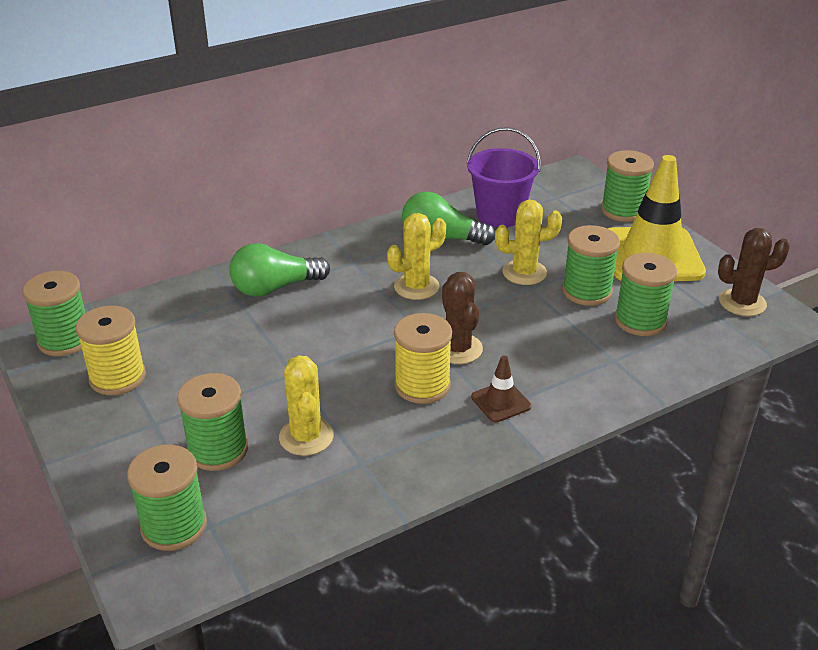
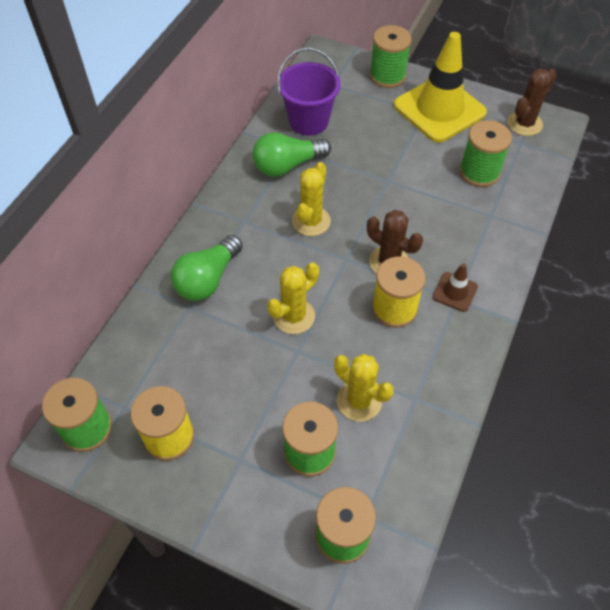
camera: 35 degrees left, 20 degrees up
yellow cactus [495,200,562,285] -> yellow cactus moved to [267,262,319,334]
green spool [562,225,620,306] -> none

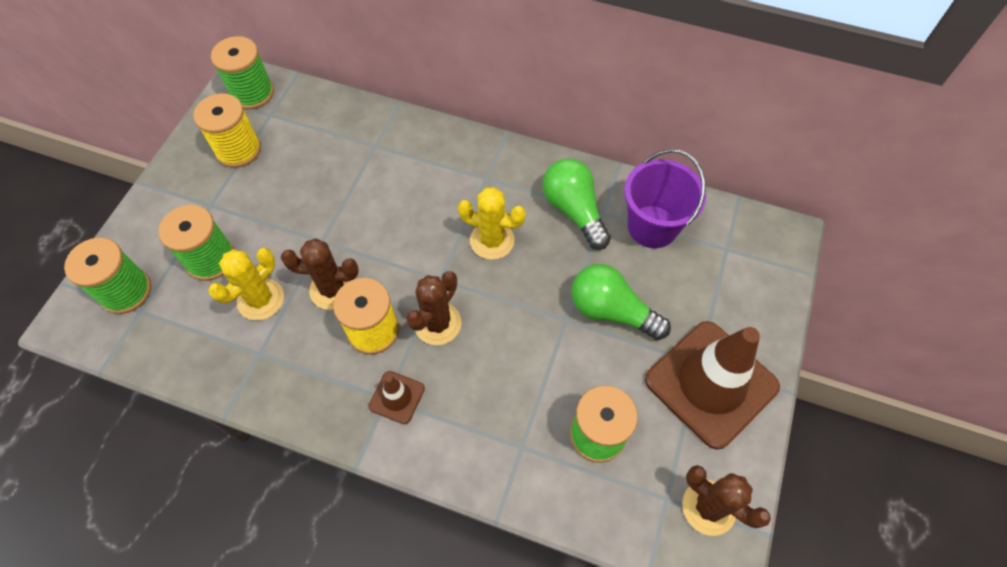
camera: 85 degrees right, 5 degrees up
green light bulb [171,235,243,301] -> green light bulb moved to [571,264,671,340]
yellow cactus [267,262,319,334] -> none
green spool [370,25,412,88] -> none
yellow traffic cone [394,32,487,143] -> brown traffic cone [645,321,780,450]
none -> brown cactus [281,238,359,310]

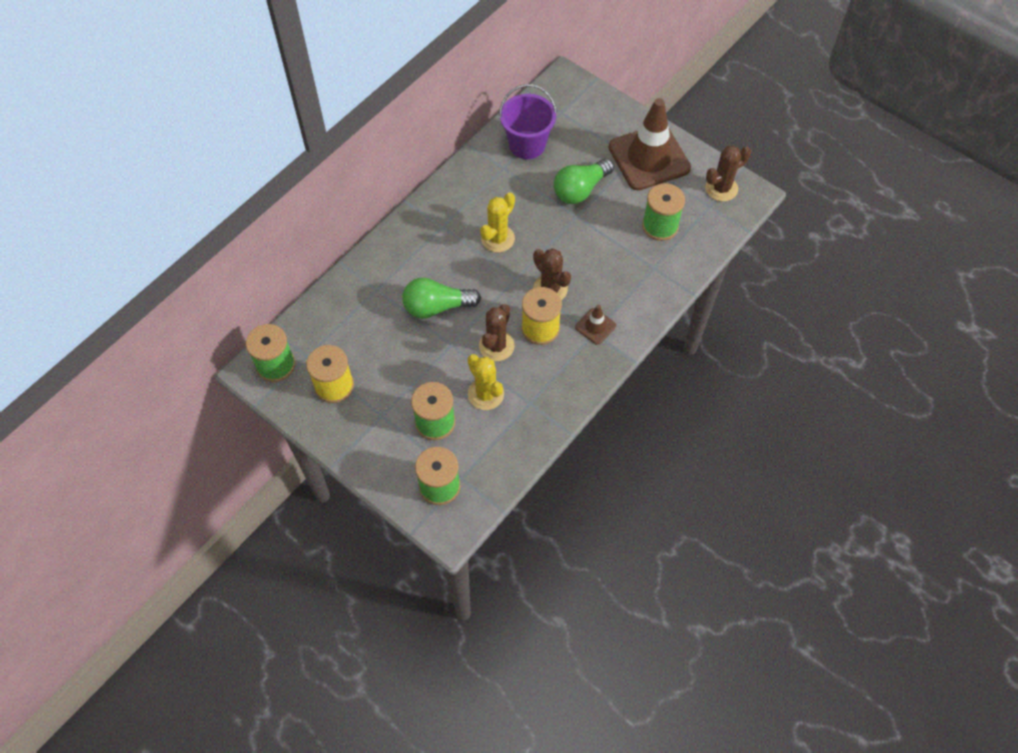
camera: 70 degrees left, 0 degrees up
green light bulb [542,159,611,250] -> green light bulb moved to [403,278,481,318]

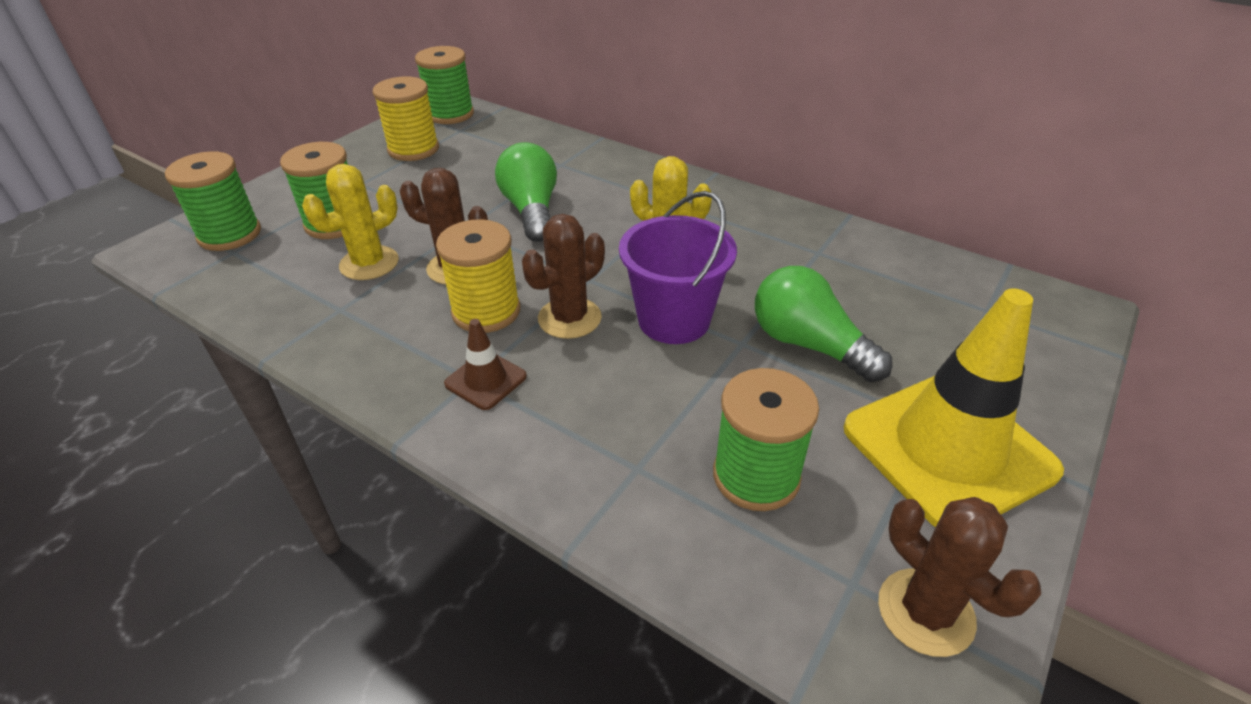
camera: 85 degrees right, 20 degrees down
purple bucket [499,84,557,159] -> purple bucket moved to [619,191,737,344]
brown traffic cone [608,98,691,190] -> yellow traffic cone [844,288,1064,528]

